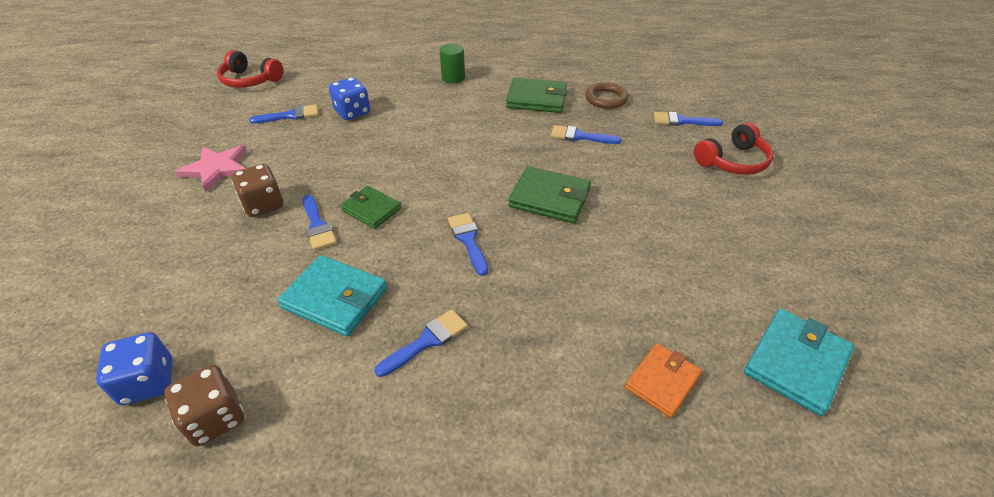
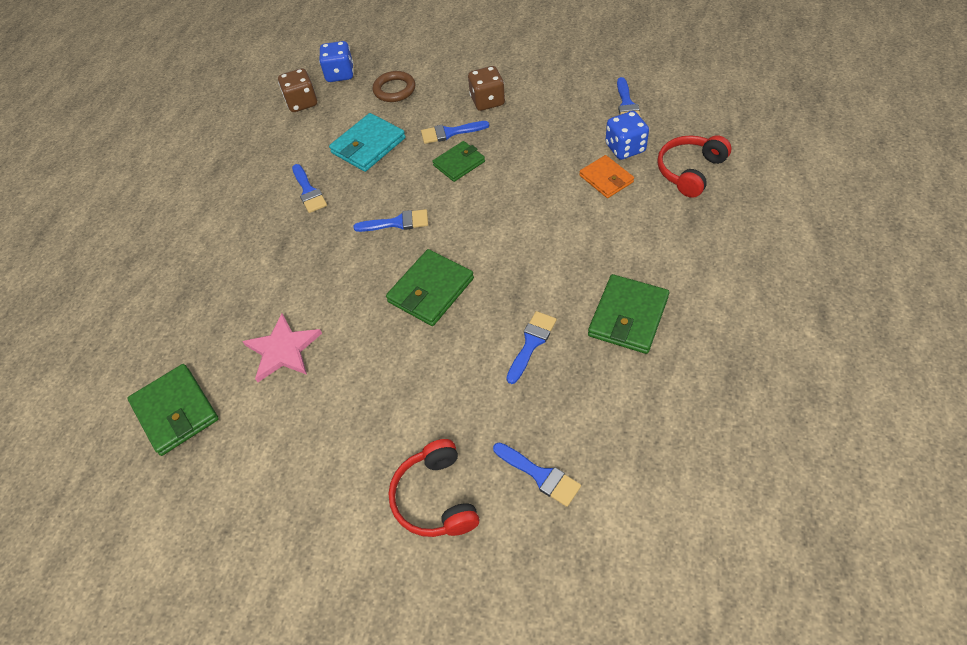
camera: 110 degrees right, 10 degrees up
pink star [175,145,247,192] -> pink star moved to [242,313,322,382]
red headphones [217,50,283,88] -> red headphones moved to [657,135,731,198]
green cylinder [439,44,465,84] -> none
brown ring [585,82,628,109] -> brown ring moved to [373,71,415,102]
orange wallet [625,343,702,418] -> orange wallet moved to [579,155,634,198]
blue brush [654,112,723,126] -> blue brush turned 105 degrees clockwise [493,442,581,507]
turquoise wallet [744,309,854,416] -> green wallet [127,364,219,456]

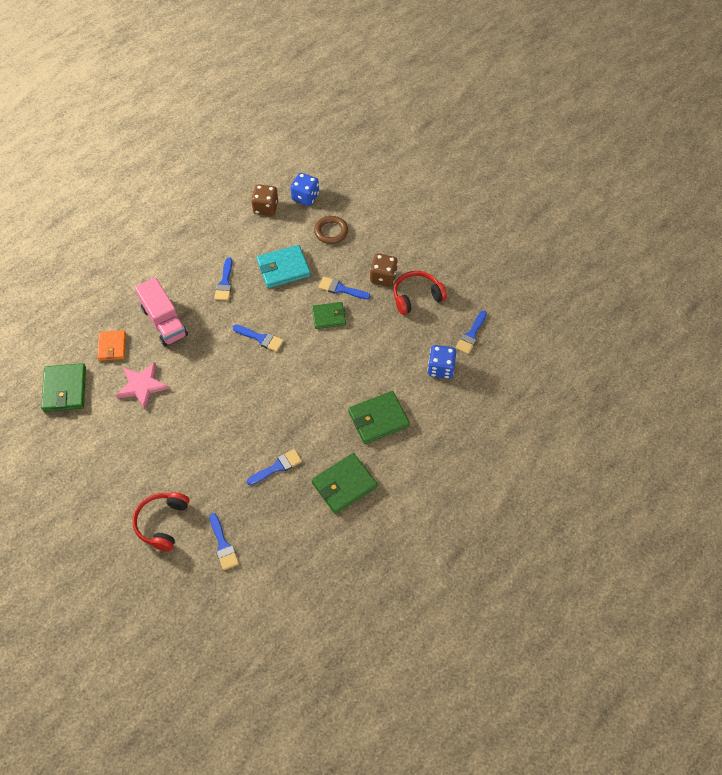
camera: 25 degrees right, 5 degrees up
green wallet [386,249,474,326] -> green wallet moved to [348,391,410,444]
orange wallet [579,155,634,198] -> orange wallet moved to [97,330,126,361]
red headphones [657,135,731,198] -> red headphones moved to [394,271,447,315]
none -> pink truck [135,277,188,346]

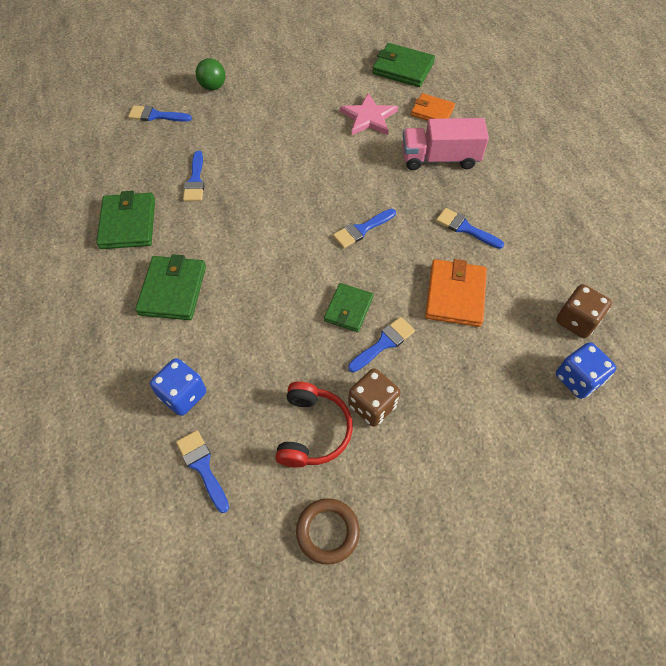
camera: 120 degrees right, 0 degrees up
red headphones [133,492,189,551] -> green ball [196,58,225,90]
turquoise wallet [257,245,311,288] -> orange wallet [425,259,487,327]
brown ring [314,216,348,244] -> brown ring moved to [296,498,360,565]

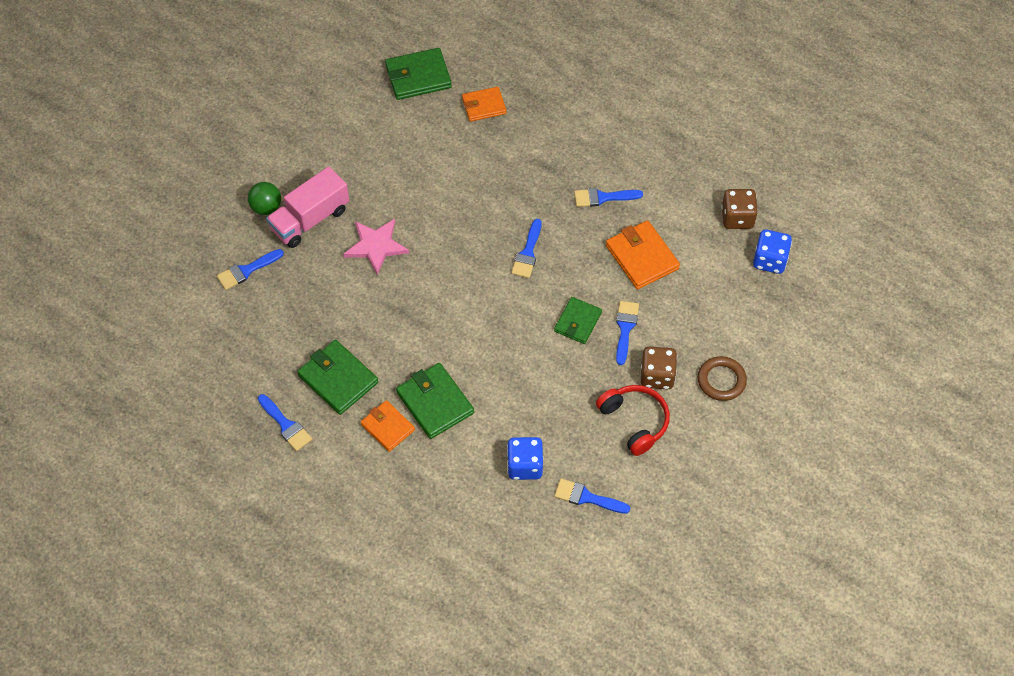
camera: 40 degrees left, 0 degrees up
blue brush [183,151,204,201] -> blue brush moved to [258,394,312,451]
brown ring [296,498,360,565] -> brown ring moved to [698,356,747,401]
green wallet [324,283,373,332] -> green wallet turned 45 degrees clockwise [554,297,602,344]
pink star [340,93,398,135] -> pink star moved to [343,219,409,275]
pink truck [402,118,489,170] -> pink truck moved to [266,166,349,248]
none -> orange wallet [361,400,415,452]

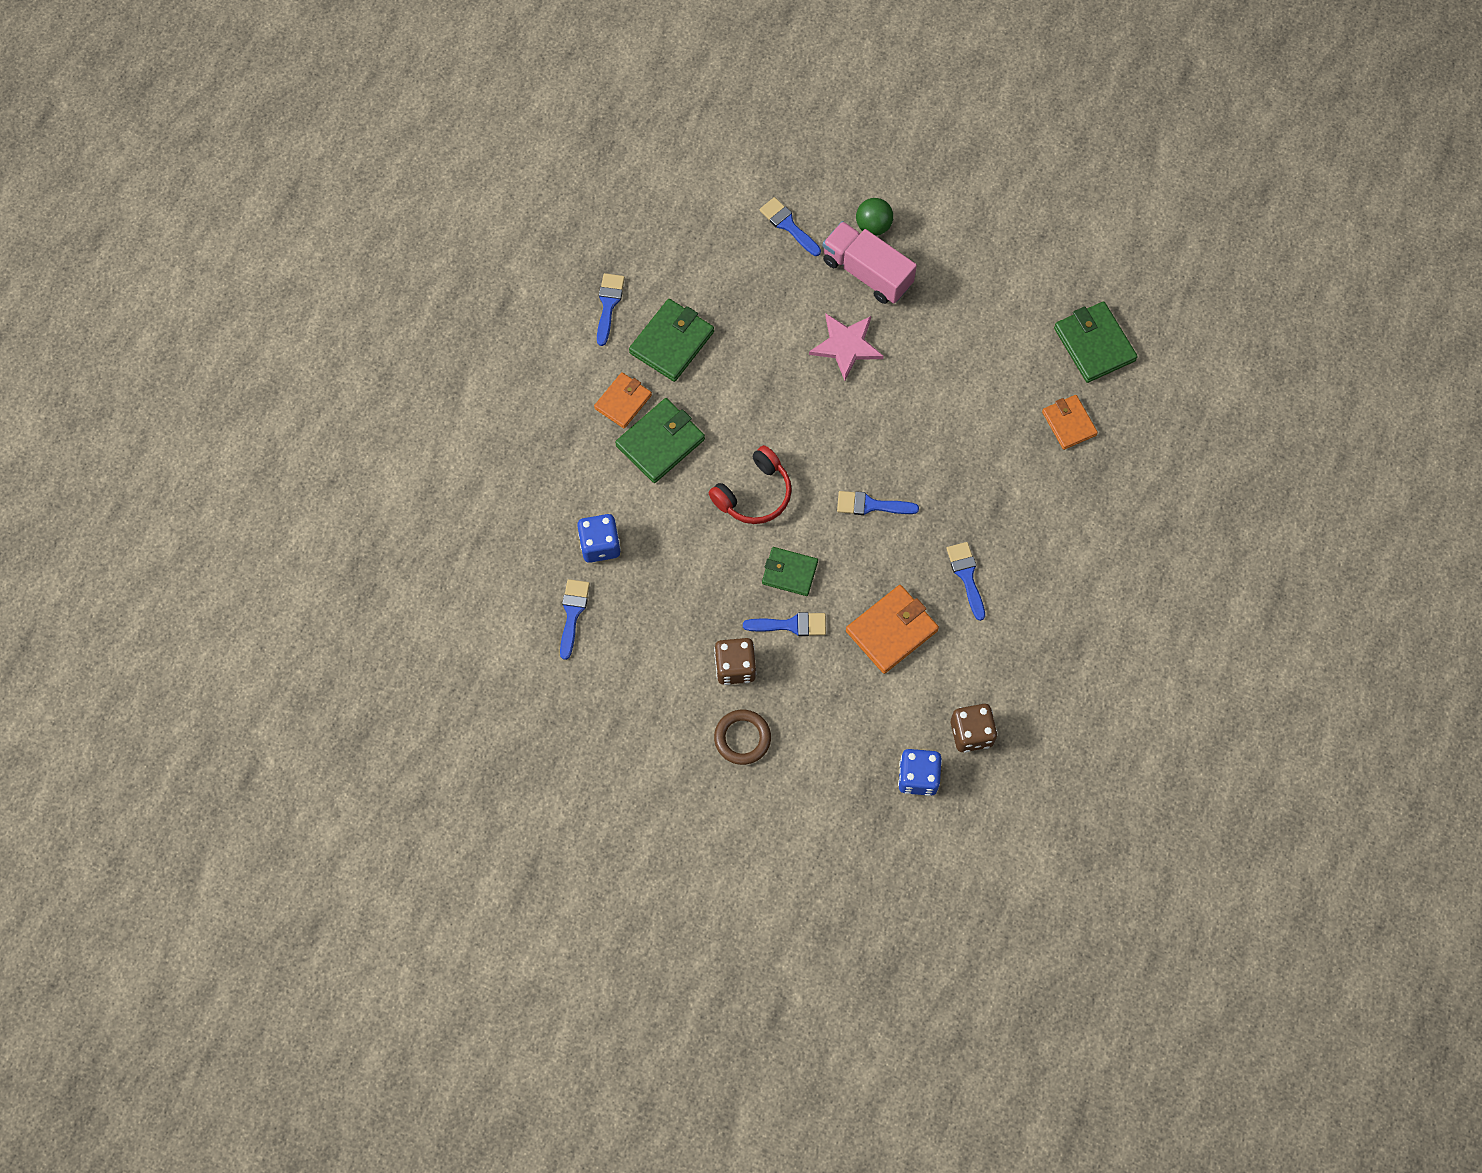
camera: 80 degrees right, 10 degrees up
blue brush [258,394,312,451] -> blue brush turned 150 degrees clockwise [597,273,625,346]
red headphones [596,385,670,456] -> red headphones moved to [709,445,792,524]

